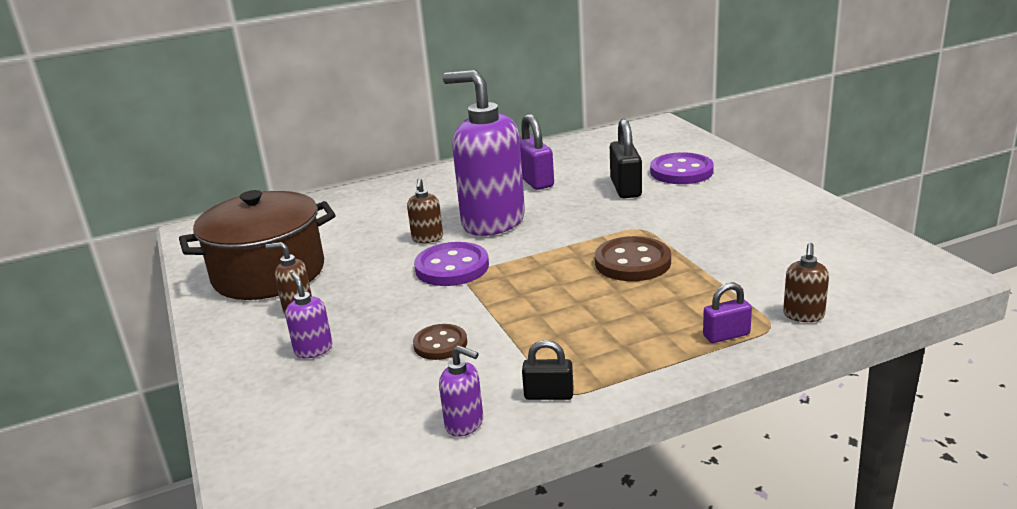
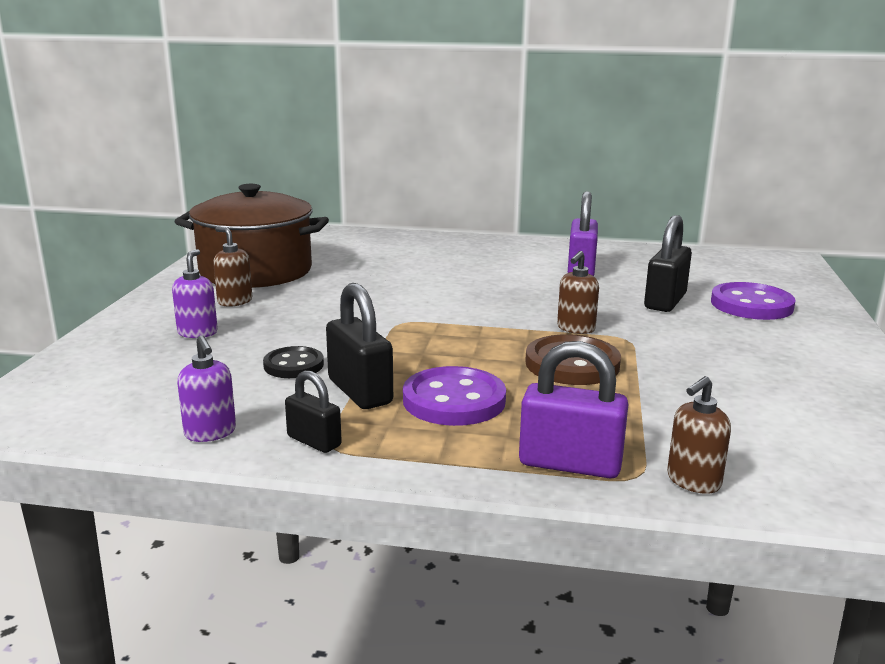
camera: 30 degrees right, 5 degrees down
brown soap dispenser [407,178,443,243] -> brown soap dispenser moved to [557,251,599,334]
brown button [413,324,467,360] -> black button [263,346,324,378]
purple button [414,242,489,286] -> purple button moved to [403,366,506,426]
purple soap dispenser [443,70,525,236] -> none
purple padlock [703,283,752,343] -> purple padlock [519,341,628,478], size x1.65
none -> black padlock [326,283,393,409]

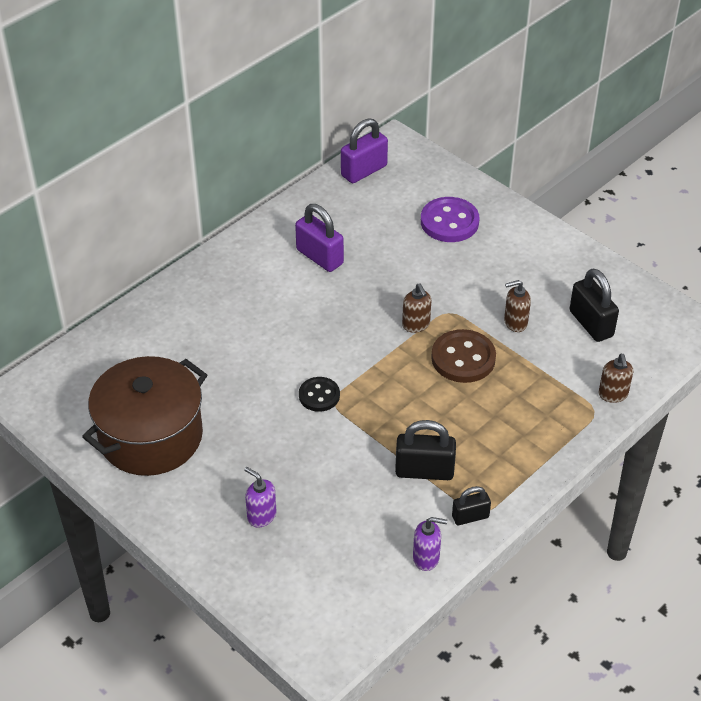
camera: 55 degrees left, 25 degrees up
brown soap dispenser [213,227,252,307] -> brown soap dispenser moved to [504,280,531,332]
black button [263,346,324,378] -> black button moved to [299,377,340,412]
purple button [403,366,506,426] -> none
purple padlock [519,341,628,478] -> purple padlock moved to [341,118,388,183]
black padlock [644,215,692,312] -> black padlock moved to [570,269,619,342]

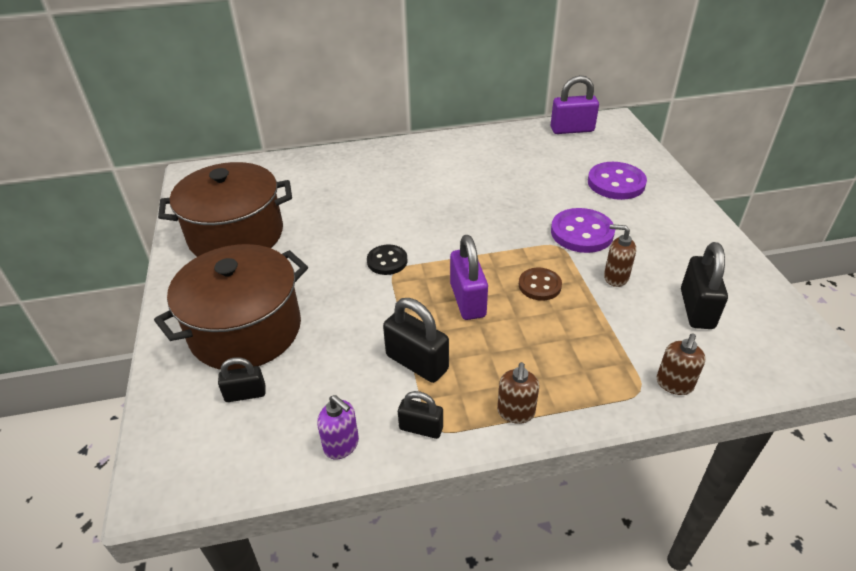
camera: 35 degrees right, 5 degrees down
purple soap dispenser [244,467,276,528] -> brown pot [154,244,308,370]
purple padlock [295,204,344,272] -> purple padlock moved to [450,235,488,320]
brown soap dispenser [402,283,431,333] -> brown soap dispenser moved to [497,362,539,424]
brown button [431,329,496,383] -> brown button [519,268,562,301], size x0.63
none -> black padlock [218,357,266,402]
none -> purple button [551,208,615,253]

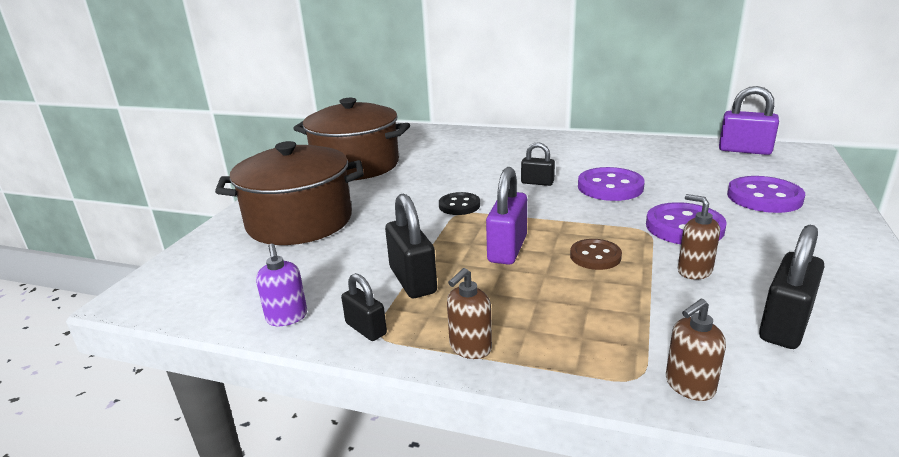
camera: 30 degrees right, 15 degrees down
black padlock [218,357,266,402] -> black padlock moved to [521,142,555,186]
none -> purple button [578,167,645,201]

